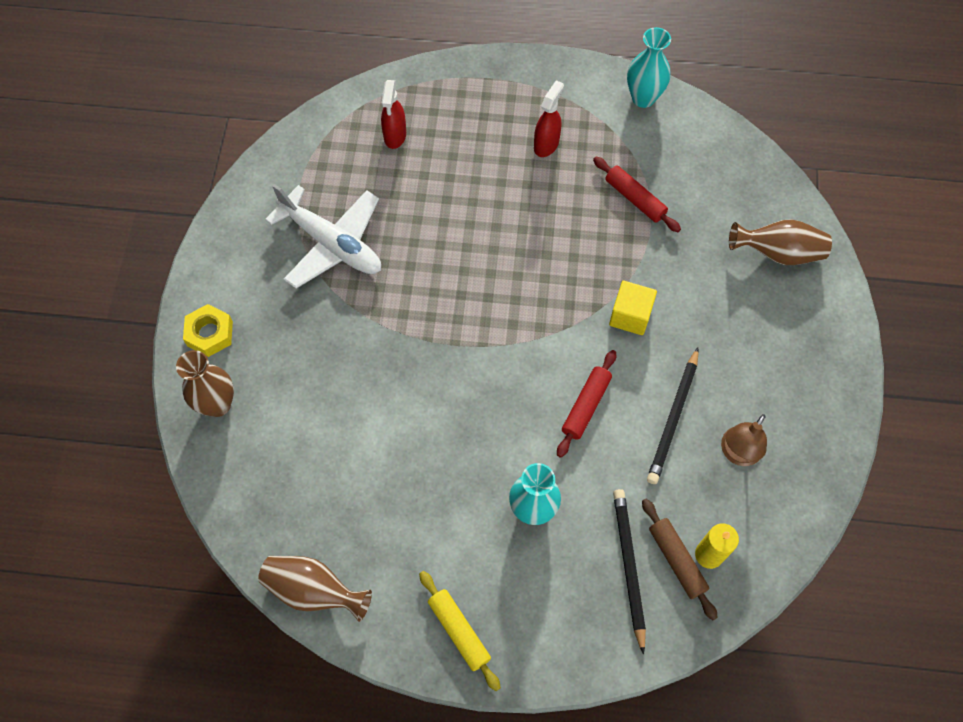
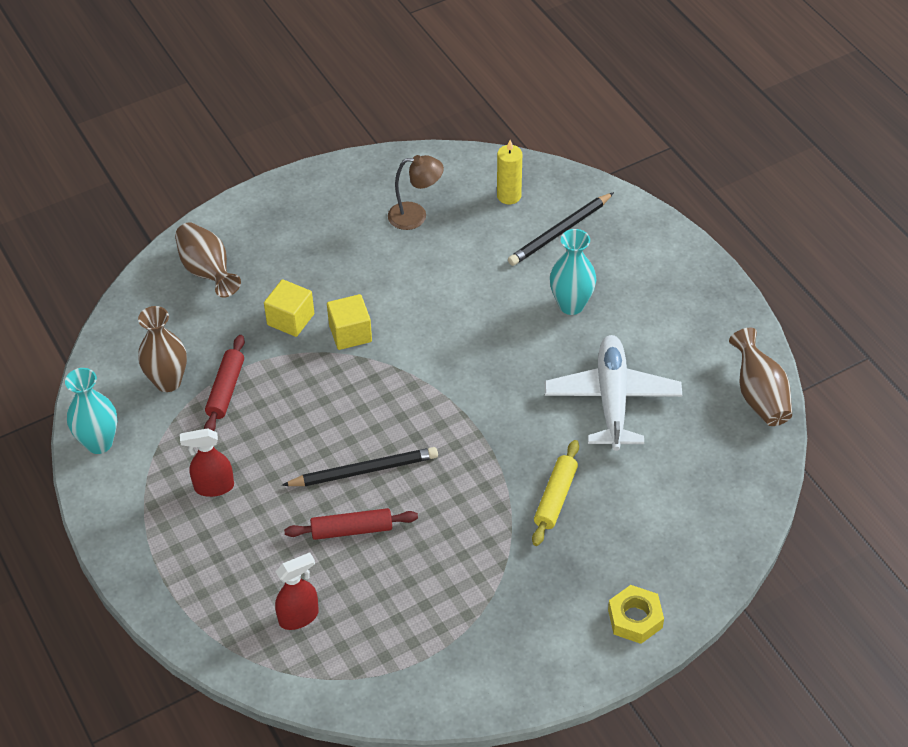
camera: 125 degrees left, 15 degrees down
brown vase [176,350,234,417] -> brown vase moved to [138,306,187,392]
white plane [265,184,381,289] -> white plane moved to [545,335,682,451]
yellow rolling pin [419,571,501,691] -> yellow rolling pin moved to [532,440,579,546]
red rolling pin [557,350,616,458] -> red rolling pin moved to [284,508,418,540]
brown rolling pin [642,499,718,620] -> none
black pencil [647,348,699,484] -> black pencil moved to [282,447,438,486]
none -> yellow cube [264,279,314,337]

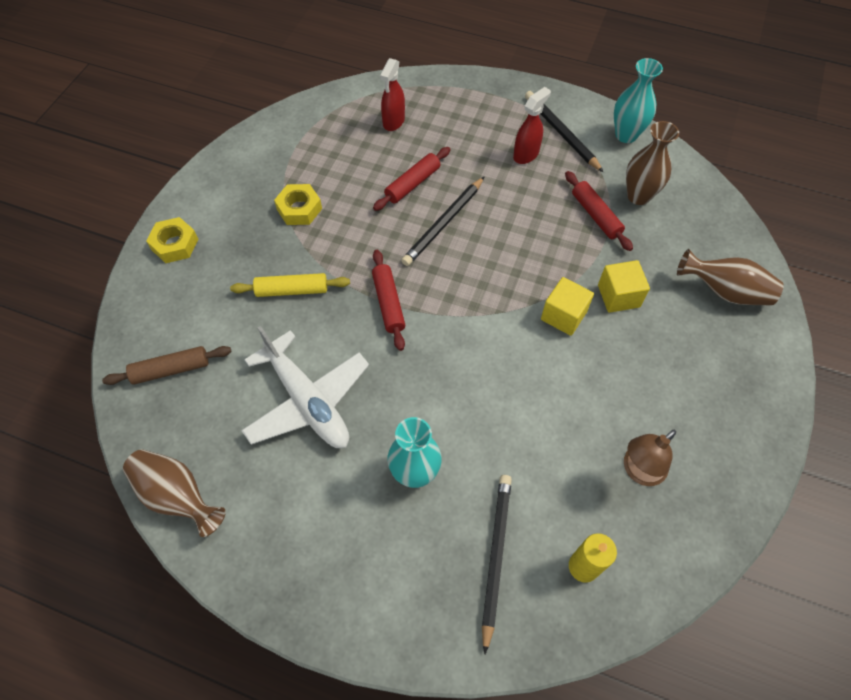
camera: 140 degrees right, 10 degrees up
yellow rolling pin [532,440,579,546] -> yellow rolling pin turned 75 degrees counterclockwise [230,273,350,297]
none -> brown rolling pin [102,346,232,385]
none -> yellow nut [274,184,322,225]
none -> red rolling pin [372,250,405,351]
none -> black pencil [525,91,604,173]

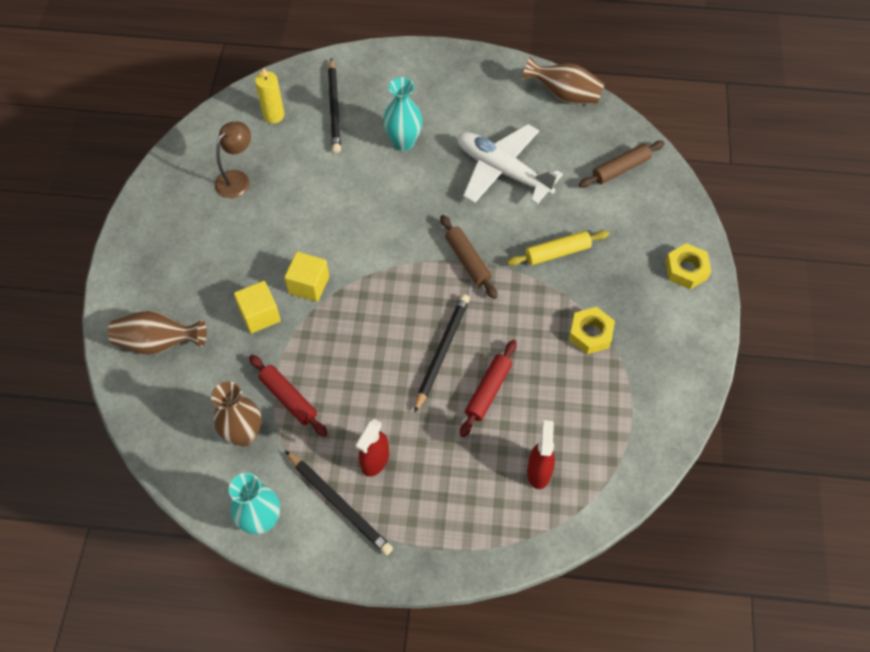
camera: 165 degrees right, 0 degrees up
red rolling pin [372,250,405,351] -> brown rolling pin [440,215,497,299]

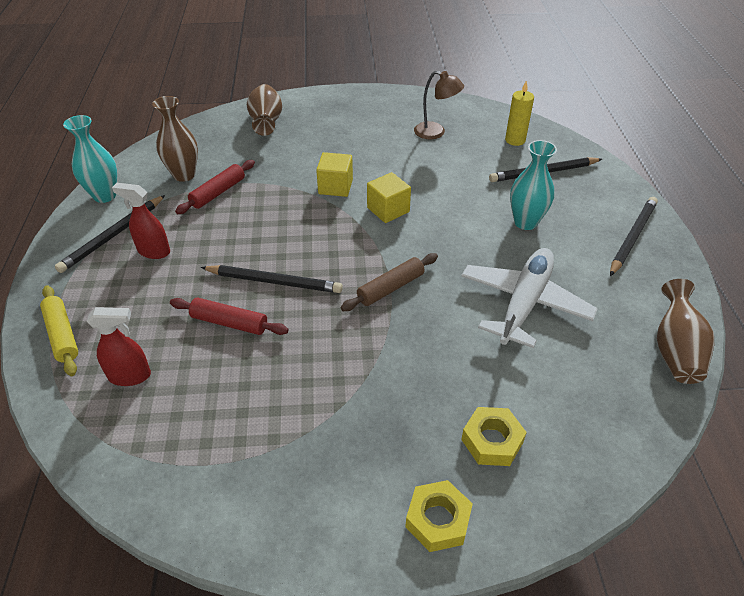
camera: 80 degrees right, 15 degrees down
yellow cube [234,281,281,334] -> yellow cube moved to [367,172,411,223]
yellow rolling pin [507,230,609,266] -> yellow rolling pin moved to [40,285,78,376]
yellow nut [569,307,615,354] -> yellow nut moved to [461,407,527,466]
brown rolling pin [579,140,665,188] -> none
none -> black pencil [610,197,658,276]

